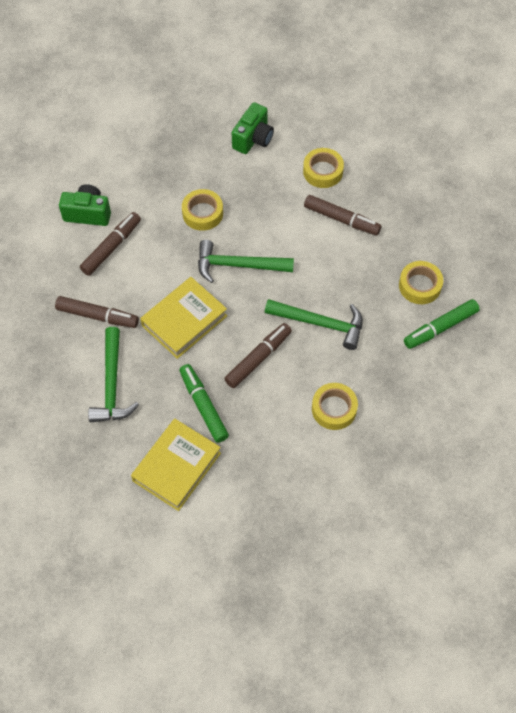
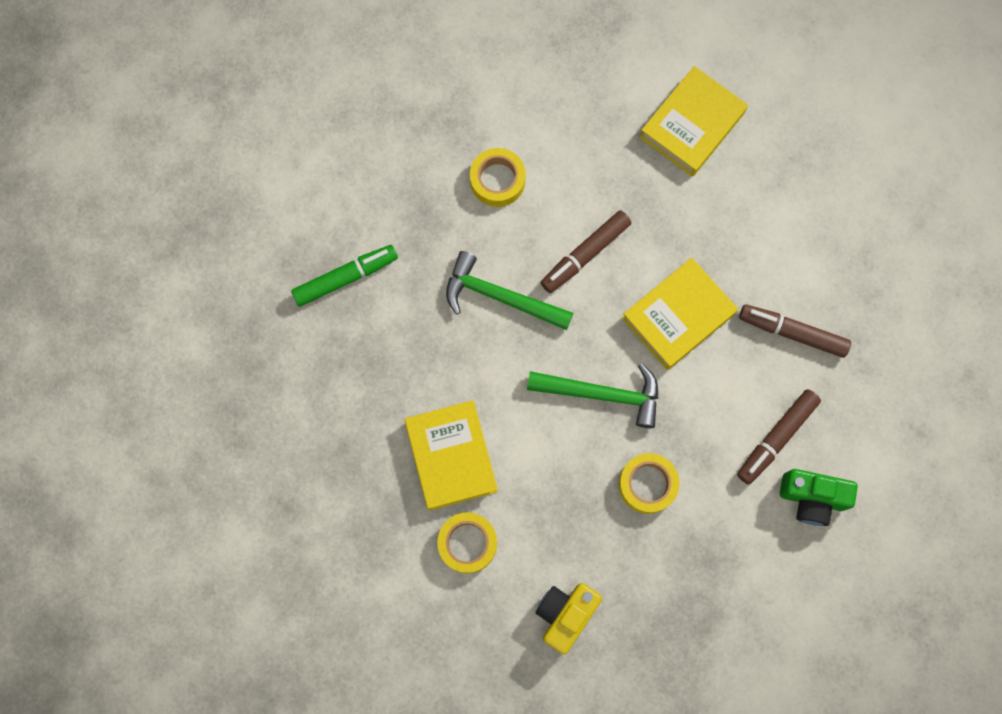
camera: 175 degrees left, 15 degrees up
green hammer [88,327,139,422] -> none
green marker [180,364,229,443] -> none
green camera [232,102,274,154] -> yellow camera [536,583,602,654]
brown marker [304,195,381,235] -> yellow book [404,400,498,511]
yellow tape [399,261,443,304] -> none

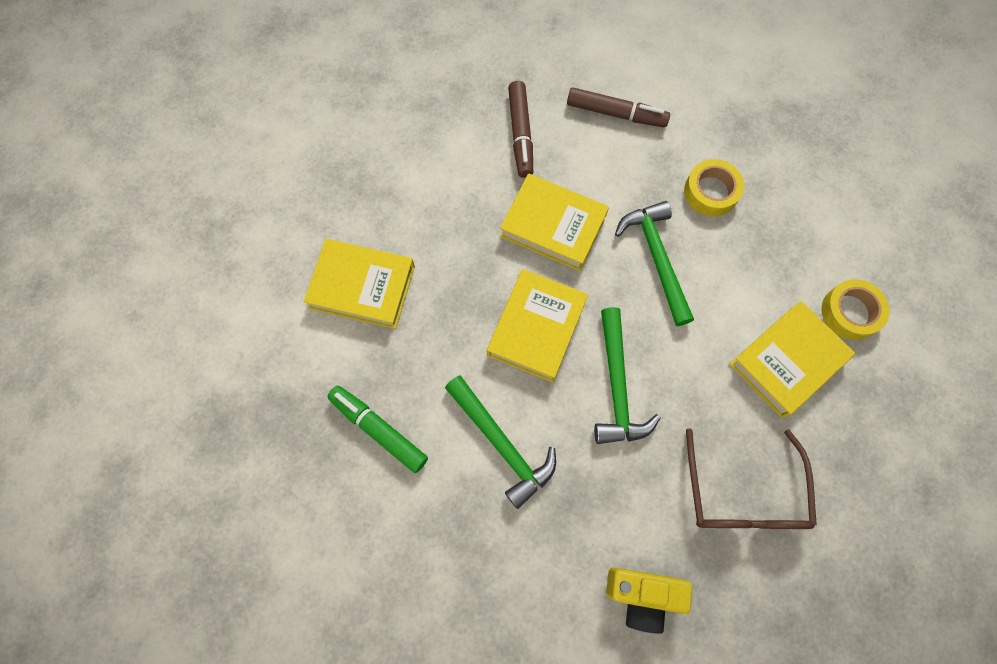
camera: 115 degrees left, 5 degrees down
green marker [291,245,398,307] -> green marker moved to [327,386,428,473]
yellow tape [470,148,526,207] -> green hammer [445,376,556,509]
yellow camera [536,583,602,654] -> yellow camera moved to [606,567,692,634]
brown marker [541,210,631,293] -> yellow book [487,269,588,382]
green camera [780,469,858,526] -> none
none -> brown glasses [686,428,817,529]

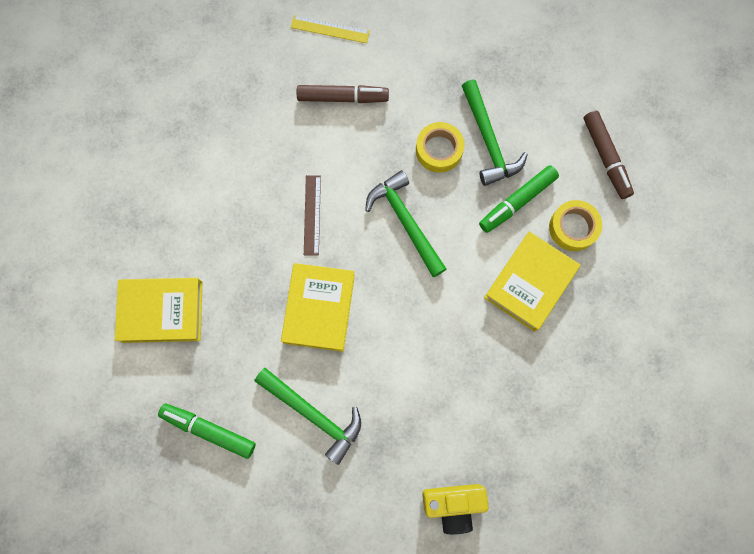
camera: 15 degrees left, 5 degrees up
yellow book [500,174,609,271] -> brown ruler [304,175,321,255]
brown marker [508,81,533,178] -> brown marker moved to [584,111,634,199]
green hammer [594,307,661,444] -> green hammer moved to [462,80,528,186]
brown glasses [686,428,817,529] -> none
none -> yellow ruler [291,15,370,43]
none -> green marker [479,165,559,233]

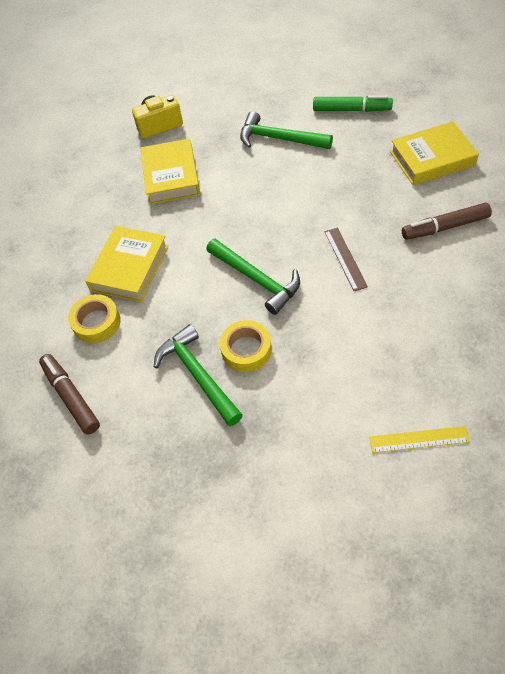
camera: 170 degrees right, 20 degrees down
yellow book [281,263,355,352] -> yellow book moved to [141,139,200,205]
brown marker [297,85,389,103] -> brown marker moved to [402,203,492,240]
green marker [479,165,559,233] -> none

